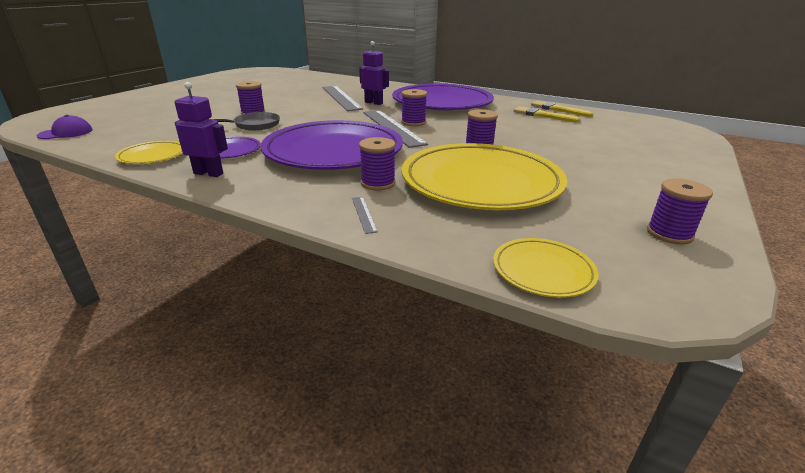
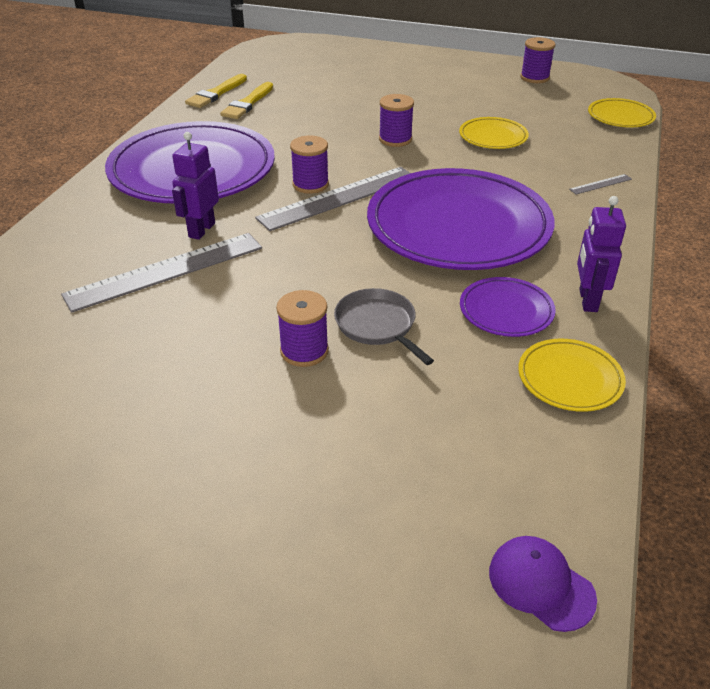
camera: 100 degrees left, 10 degrees up
purple spool [359,137,396,191] -> none
yellow plate [402,143,567,210] -> yellow plate [459,117,529,149], size x0.44

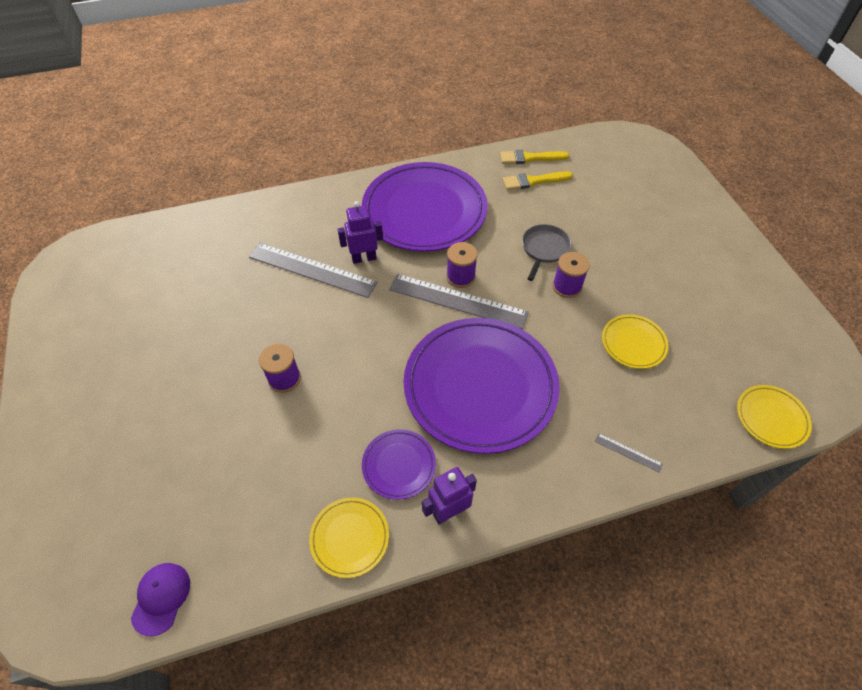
camera: 55 degrees right, 15 degrees up
grey pan [334,288,434,365] -> grey pan moved to [522,224,571,281]
purple spool [520,37,555,83] -> none

